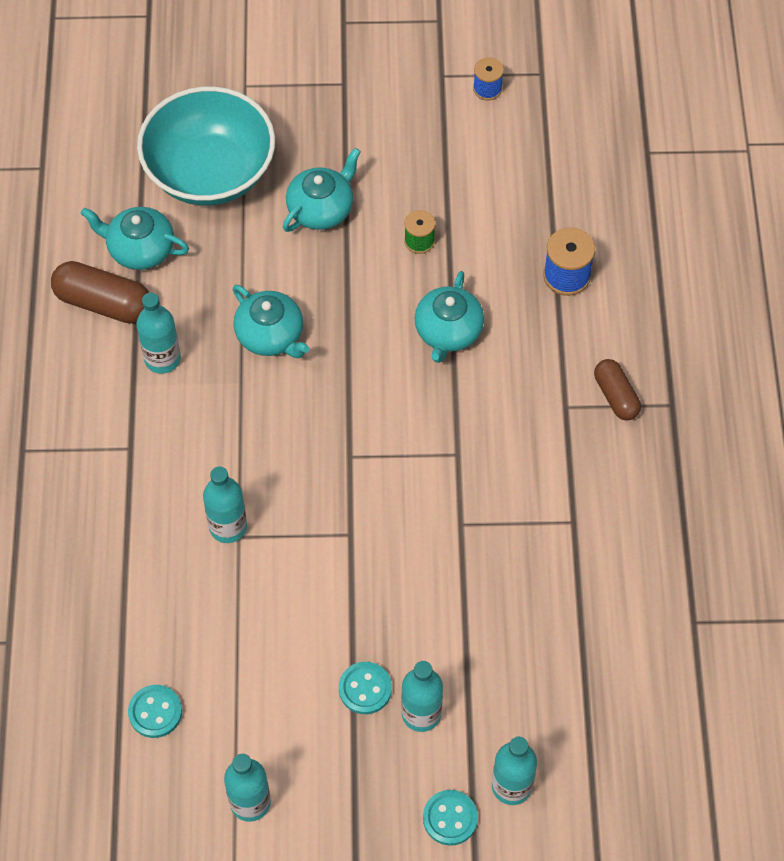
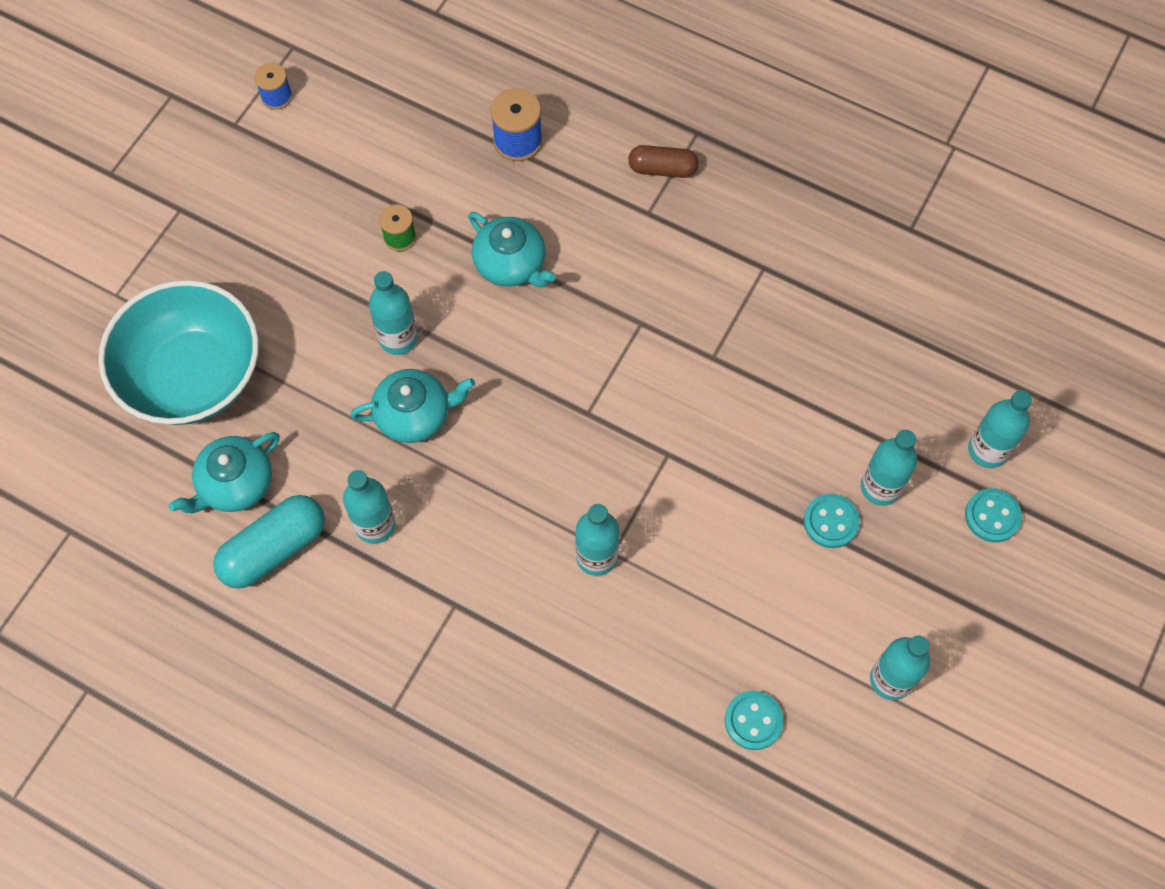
camera: 60 degrees left, 5 degrees up
brown capsule [51,261,149,324] -> turquoise capsule [213,495,325,589]
turquoise teapot [283,148,361,232] -> none
none -> turquoise bottle [369,271,418,355]

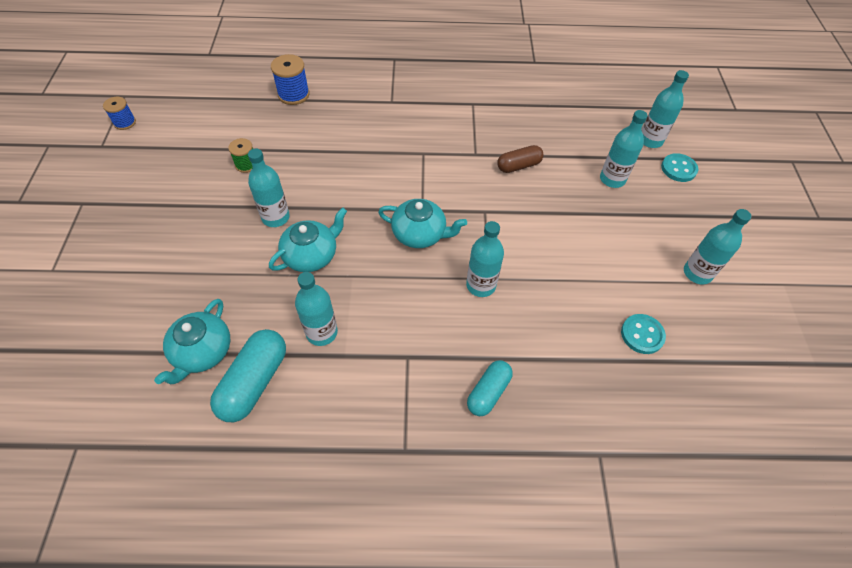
camera: 30 degrees left, 10 degrees down
turquoise bowl [98,280,259,425] -> none
turquoise teapot [468,212,556,287] -> turquoise teapot moved to [378,199,467,248]
brown capsule [628,145,699,178] -> brown capsule moved to [497,145,544,173]
turquoise button [804,494,860,548] -> none
none -> turquoise capsule [467,360,513,416]

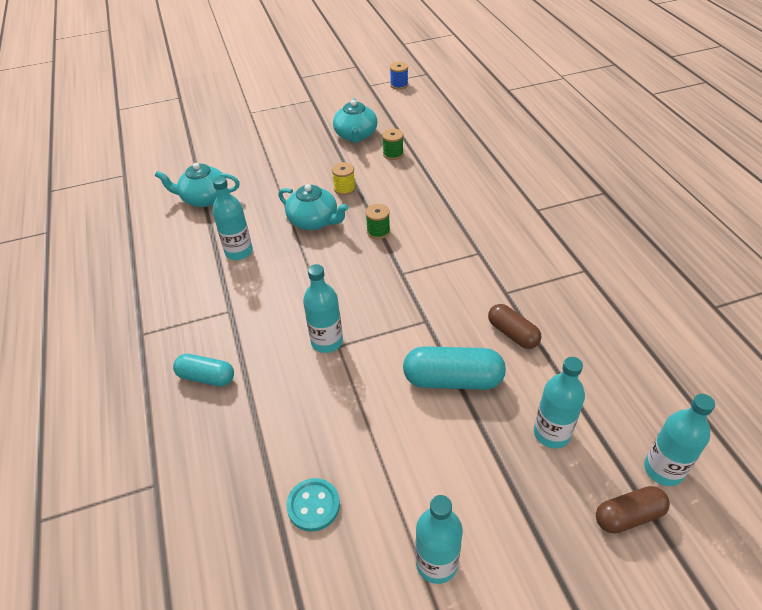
camera: 75 degrees right, 10 degrees down
turquoise capsule [210,329,286,422] -> turquoise capsule moved to [403,346,506,390]
turquoise bottle [248,148,290,227] -> yellow spool [332,162,356,195]
blue spool [271,54,310,105] -> none
turquoise teapot [378,199,467,248] -> turquoise teapot moved to [333,98,377,143]
turquoise button [661,153,698,182] -> brown capsule [596,486,670,534]
none -> green spool [365,204,390,239]

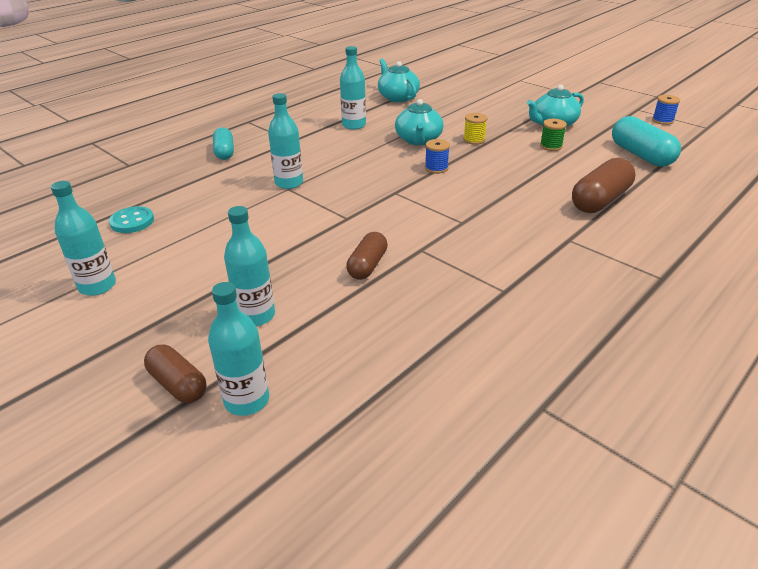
camera: 60 degrees right, 10 degrees down
green spool [365,204,390,239] -> blue spool [425,139,450,174]
turquoise capsule [403,346,506,390] -> turquoise capsule moved to [612,116,681,167]
none -> brown capsule [572,158,636,213]

